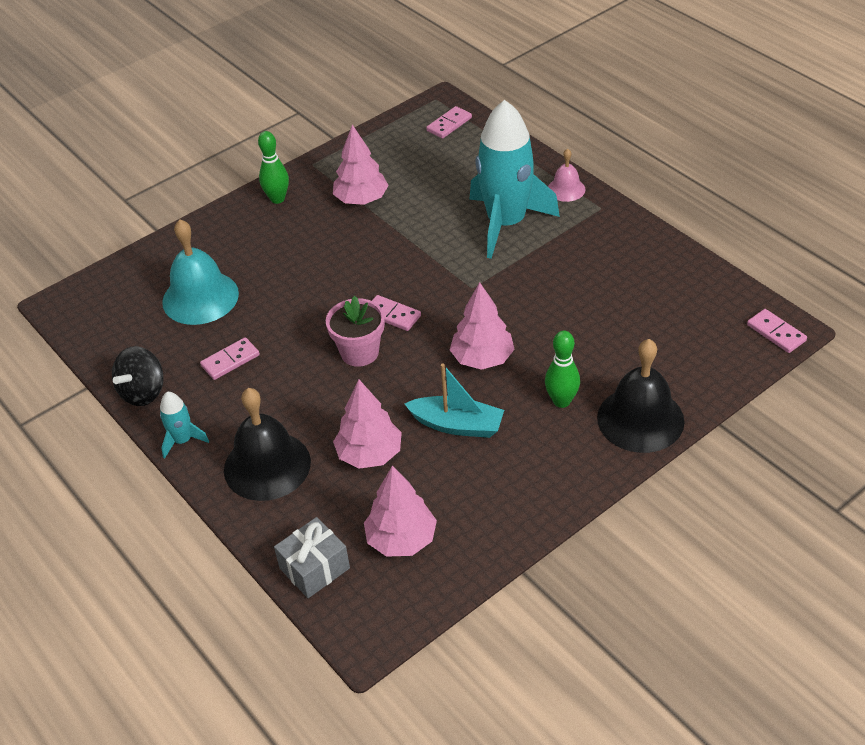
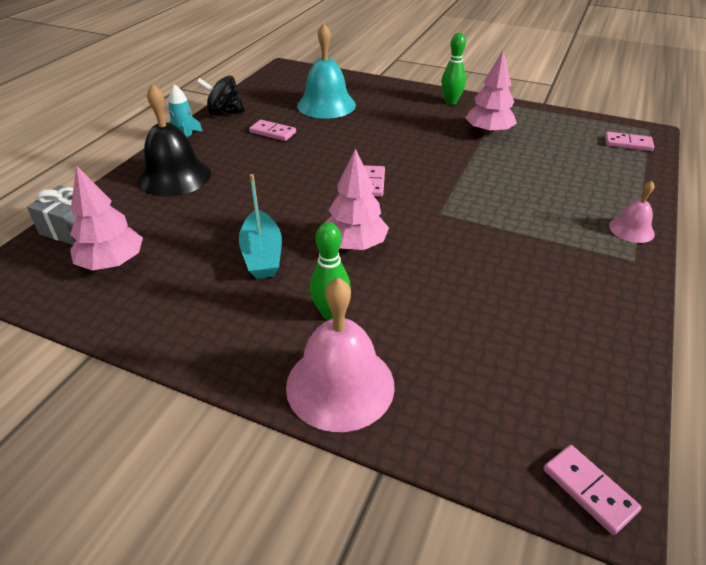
camera: 60 degrees right, 5 degrees down
pink flower pot [326,296,385,367] -> none
pink tree [333,380,402,469] -> none
turquoise rocket [469,100,560,259] -> none
black bell [597,339,685,453] -> pink bell [286,277,395,432]
pink domino [747,309,807,353] -> pink domino turned 60 degrees counterclockwise [543,445,642,535]

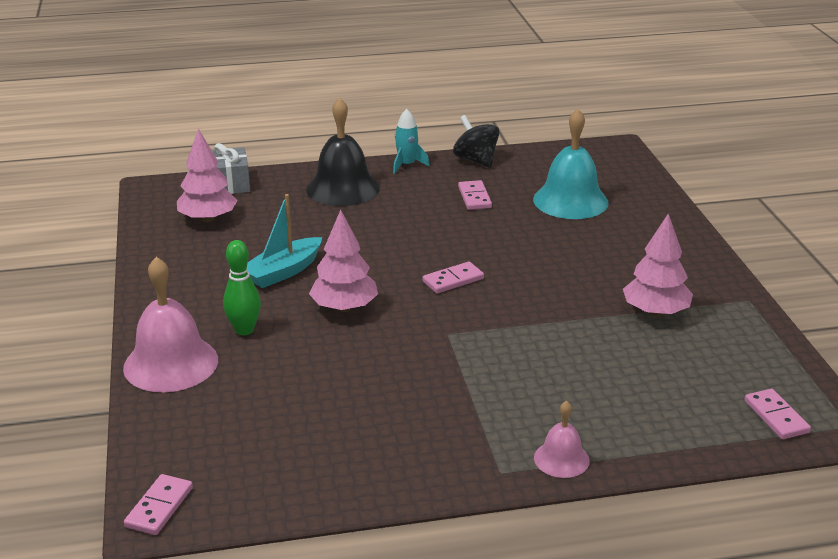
camera: 55 degrees right, 10 degrees down
green bowling pin [441,33,466,105] -> none

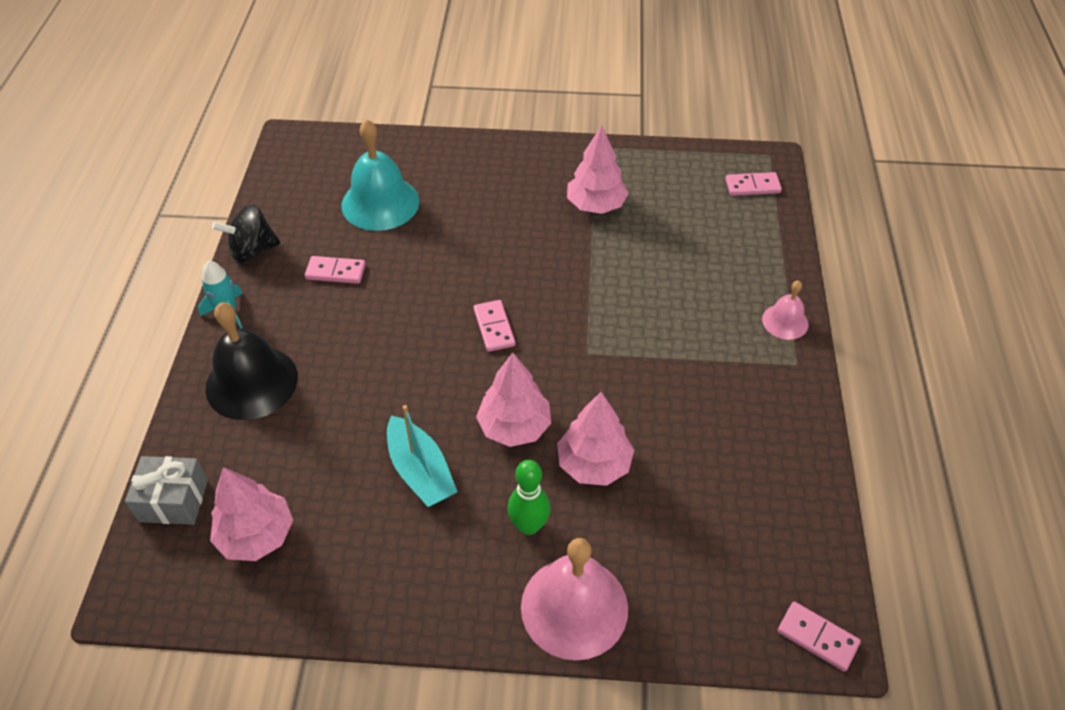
camera: 75 degrees left, 20 degrees up
none -> pink tree [557,392,634,486]

